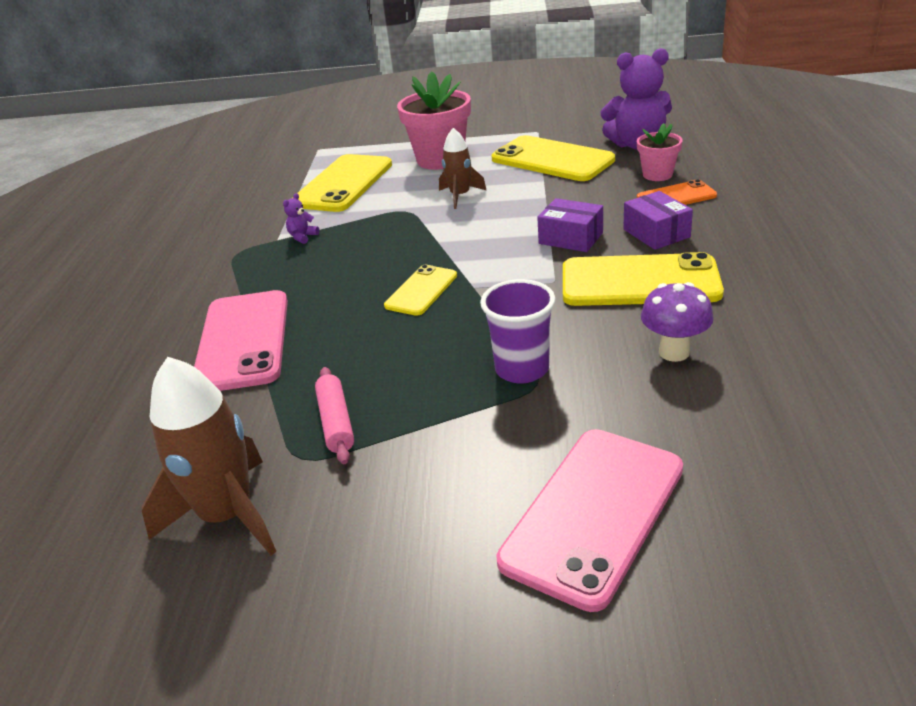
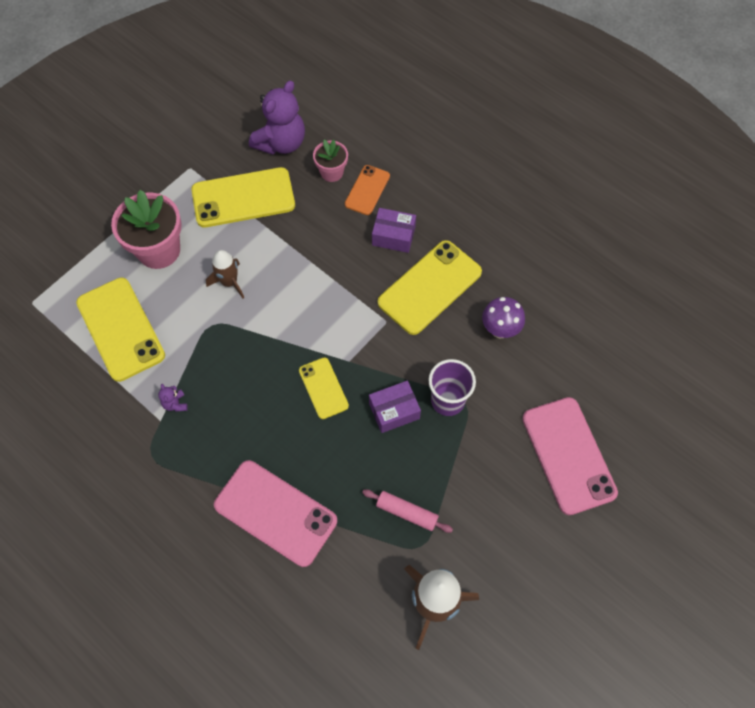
camera: 55 degrees left, 30 degrees up
purple box [537,198,603,252] -> purple box moved to [369,381,421,433]

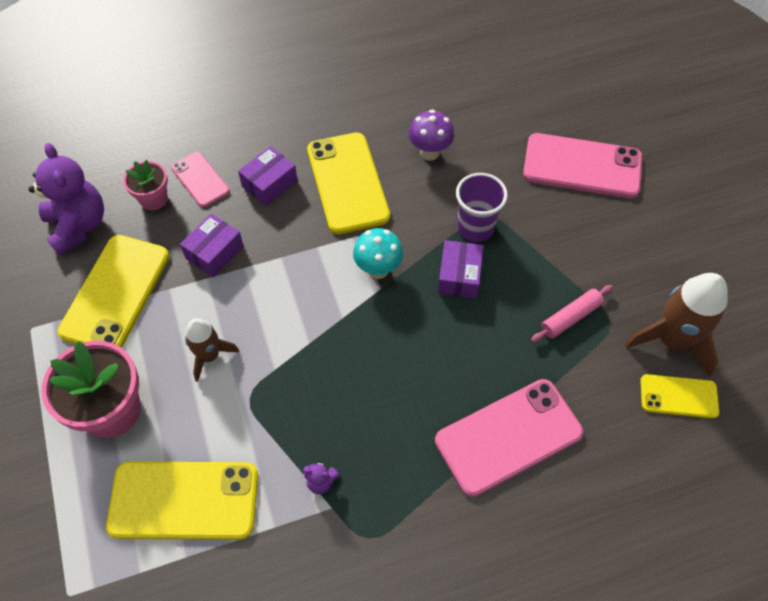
camera: 60 degrees left, 5 degrees down
yellow phone [299,358,349,419] -> yellow phone moved to [640,374,719,418]
orange phone [345,165,390,215] -> pink phone [171,152,230,207]
none -> purple box [180,214,244,278]
none -> turquoise mushroom [353,228,403,279]

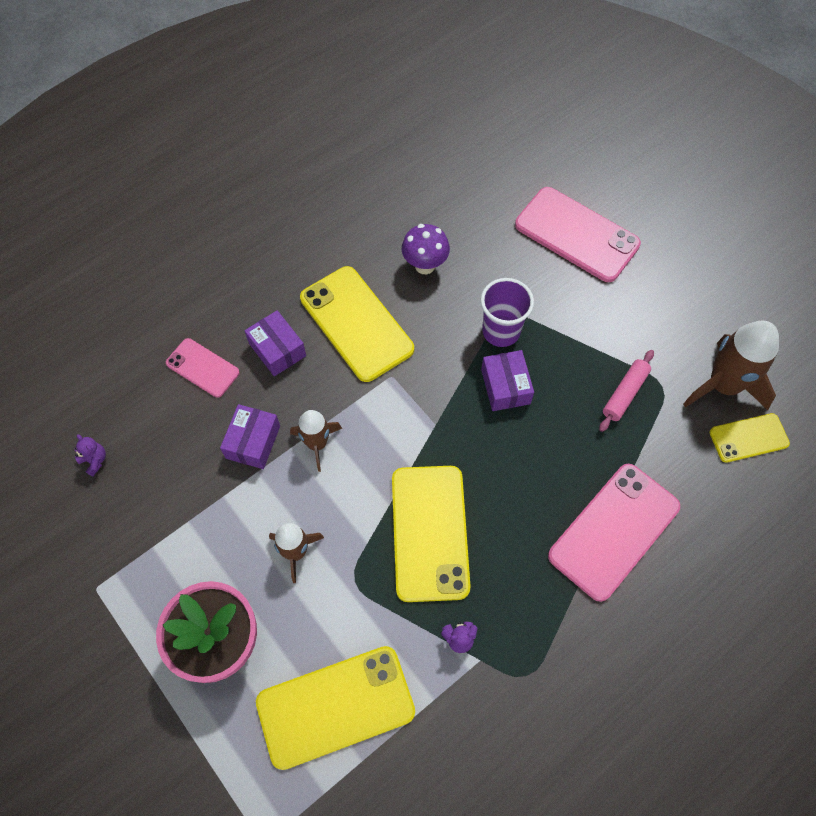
camera: 20 degrees left, 5 degrees up
purple teddy bear [29,143,104,255] -> purple teddy bear [75,434,106,477], size x0.41
yellow phone [58,235,169,348] -> yellow phone moved to [392,466,471,602]
pink flower pot [123,160,168,210] -> none
purple box [238,146,298,206] -> purple box turned 60 degrees counterclockwise [245,310,306,376]
turquoise mushroom [353,228,403,279] -> none
pink phone [523,133,642,198] -> pink phone turned 45 degrees clockwise [515,187,641,282]
none -> brown rocket [290,410,342,472]

